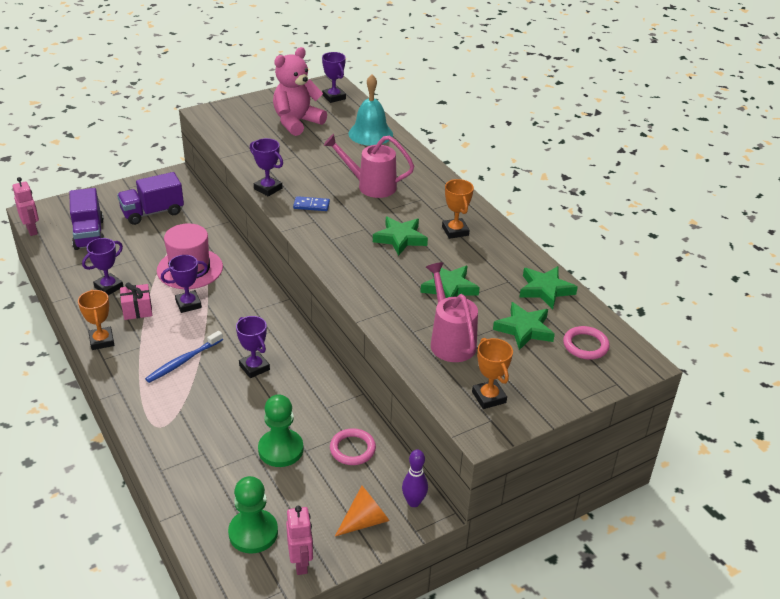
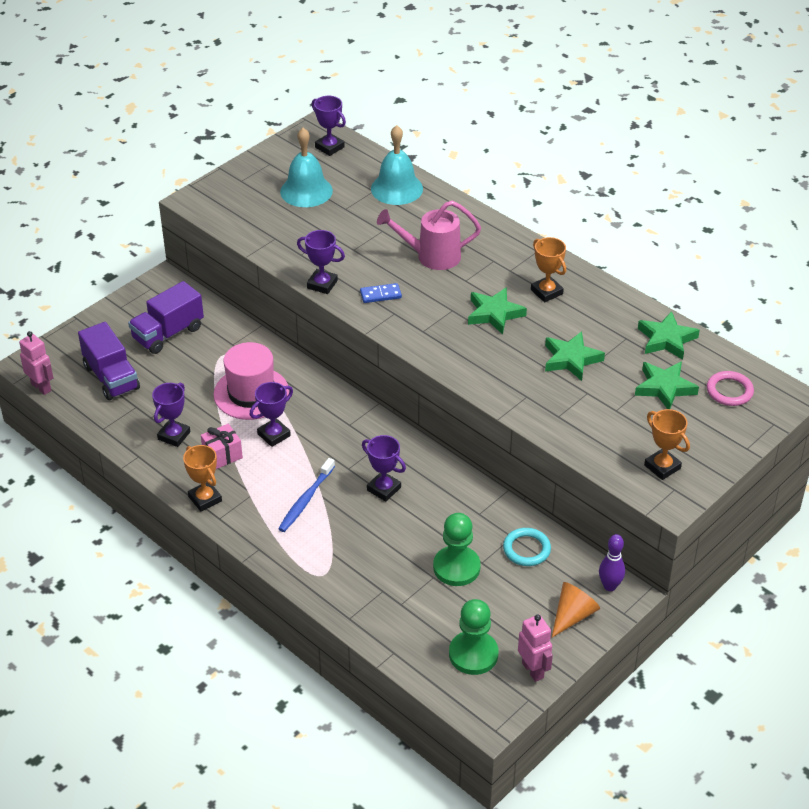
camera: 15 degrees left, 5 degrees up
pink teddy bear [273,47,327,136] -> turquoise bell [280,128,333,207]
pink ring [330,428,376,465] -> turquoise ring [503,528,551,566]
pink watering can [426,262,478,362] -> none

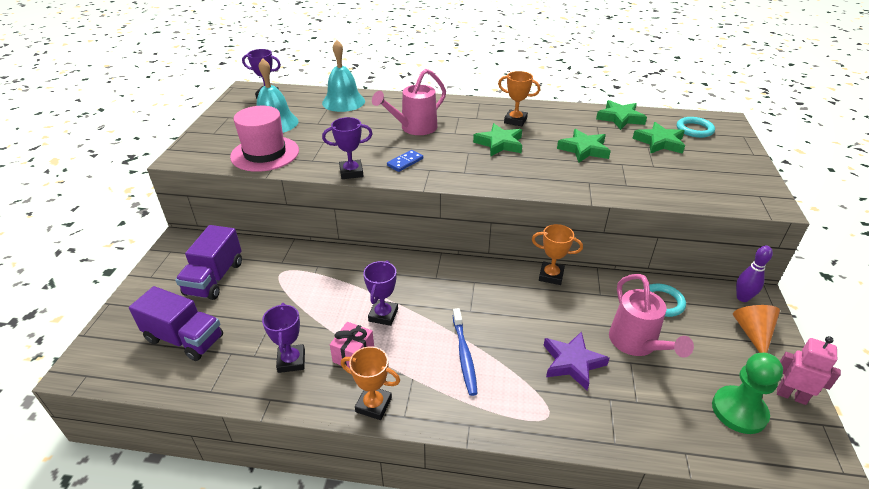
camera: 35 degrees left, 5 degrees down
pink robot [19,331,53,395] -> none
pink hat [213,342,289,420] -> pink hat moved to [230,106,299,172]
purple trophy [362,435,406,502] -> none
green pawn [433,513,481,586] -> pink watering can [609,274,694,358]
orange trophy [644,409,690,480] -> orange trophy moved to [532,224,583,285]
pink ring [707,371,754,406] -> turquoise ring [677,117,715,138]
none -> purple star [543,331,610,390]

